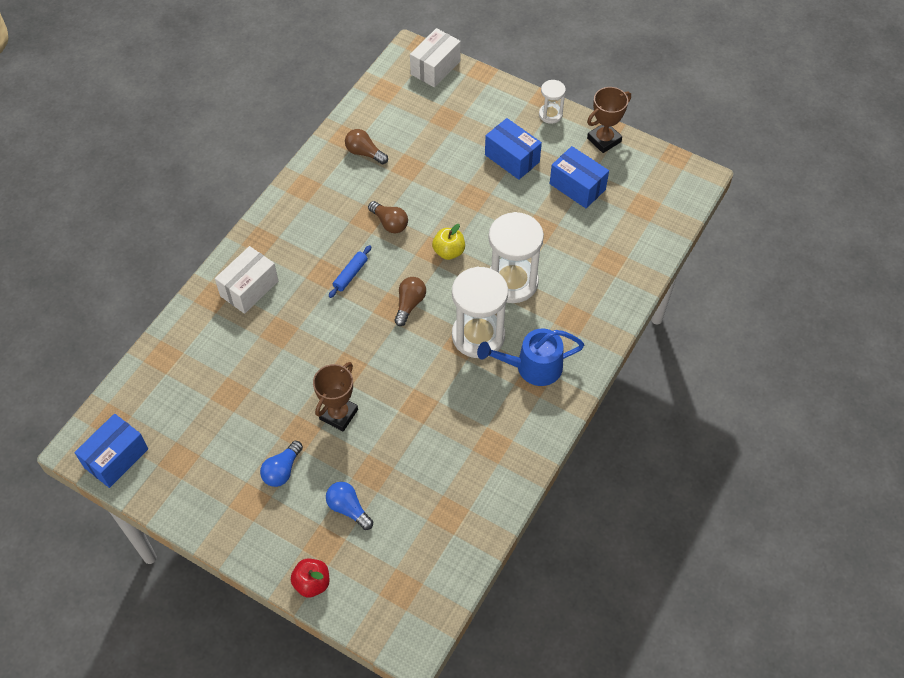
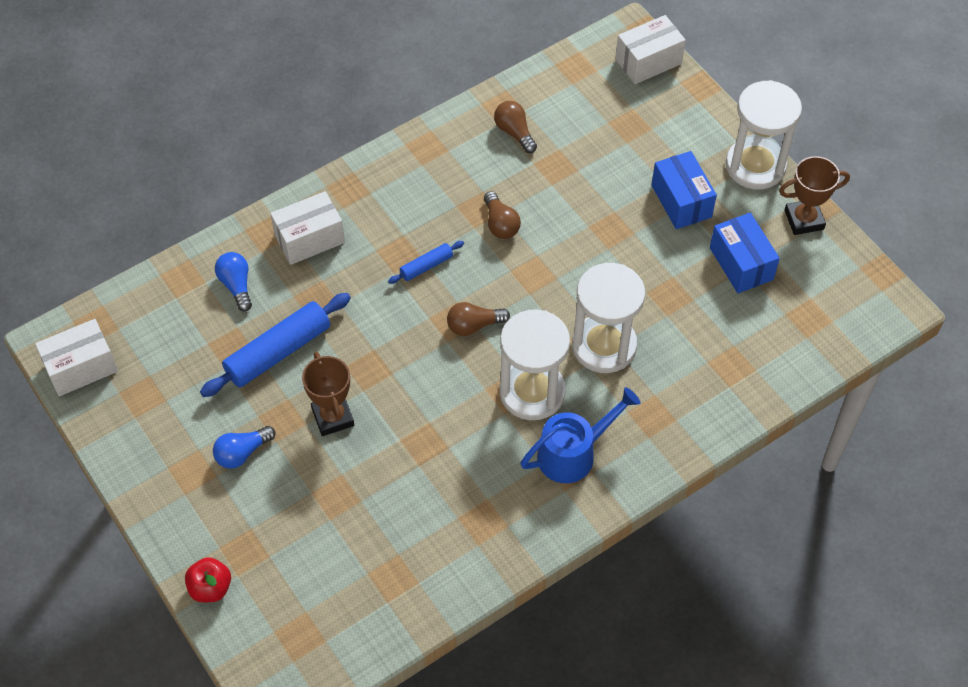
camera: 25 degrees right, 0 degrees up
blue box [74,414,148,488] -> white box [35,319,118,396]
brown trophy [313,362,358,431] -> brown trophy turned 75 degrees counterclockwise [302,352,354,436]
blue light bulb [326,482,373,530] -> blue light bulb moved to [215,252,252,312]
brown light bulb [394,277,426,326] -> brown light bulb turned 150 degrees counterclockwise [447,302,510,336]
yellow apple [432,224,465,260] -> none
blue watering can [477,329,584,386] -> blue watering can turned 135 degrees clockwise [520,387,640,483]
white hourglass [539,80,566,124] -> white hourglass [726,80,802,190], size x1.98
none -> blue rolling pin [200,293,351,397]

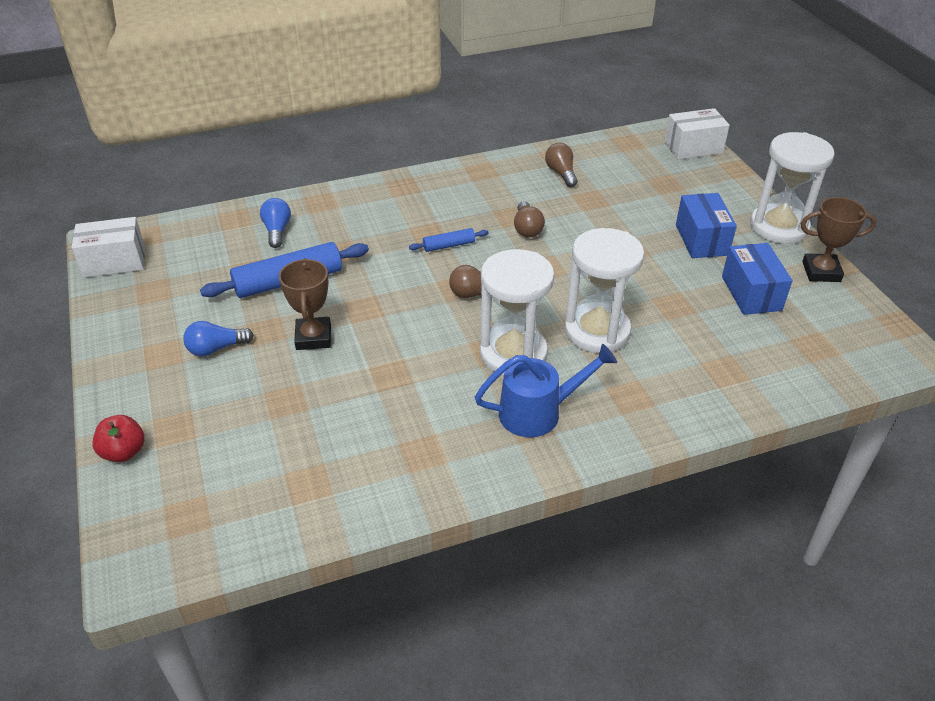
camera: 15 degrees right, 15 degrees down
white box [270,191,345,265] -> none

